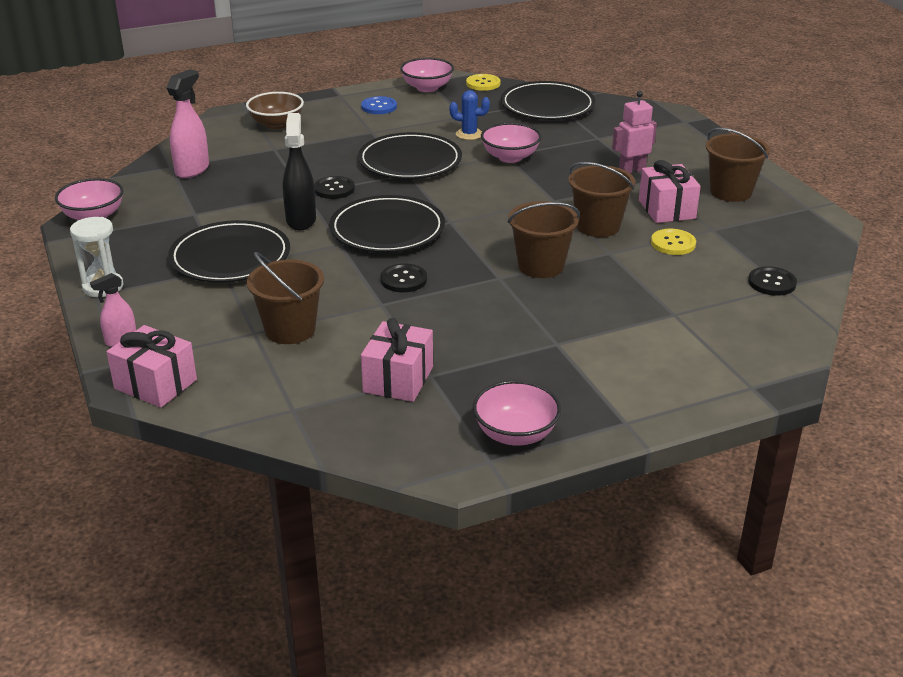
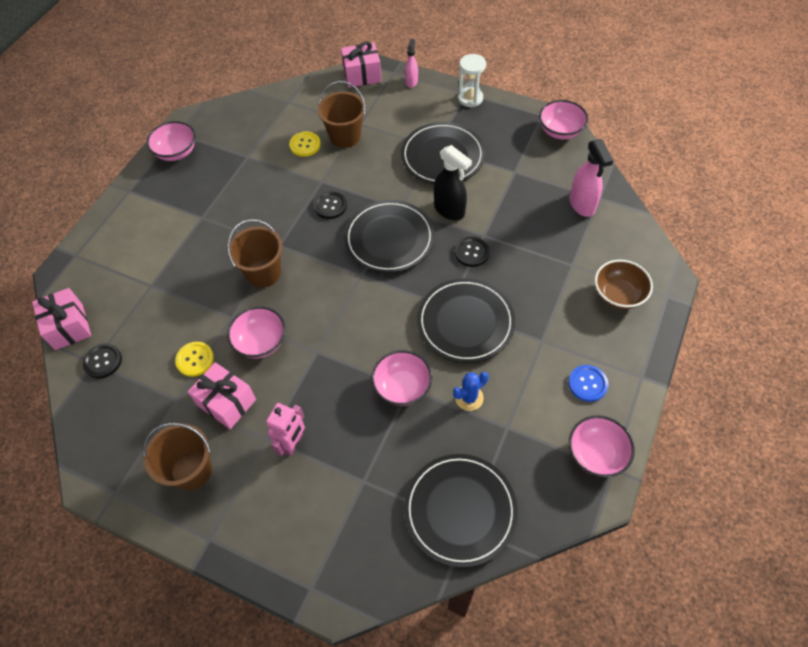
camera: 140 degrees right, 25 degrees up
pink gift [361,318,433,402] -> pink gift moved to [32,288,91,350]
yellow button [466,74,500,91] -> yellow button moved to [289,131,321,157]
brown bucket [568,162,635,237] -> pink bowl [227,306,286,359]

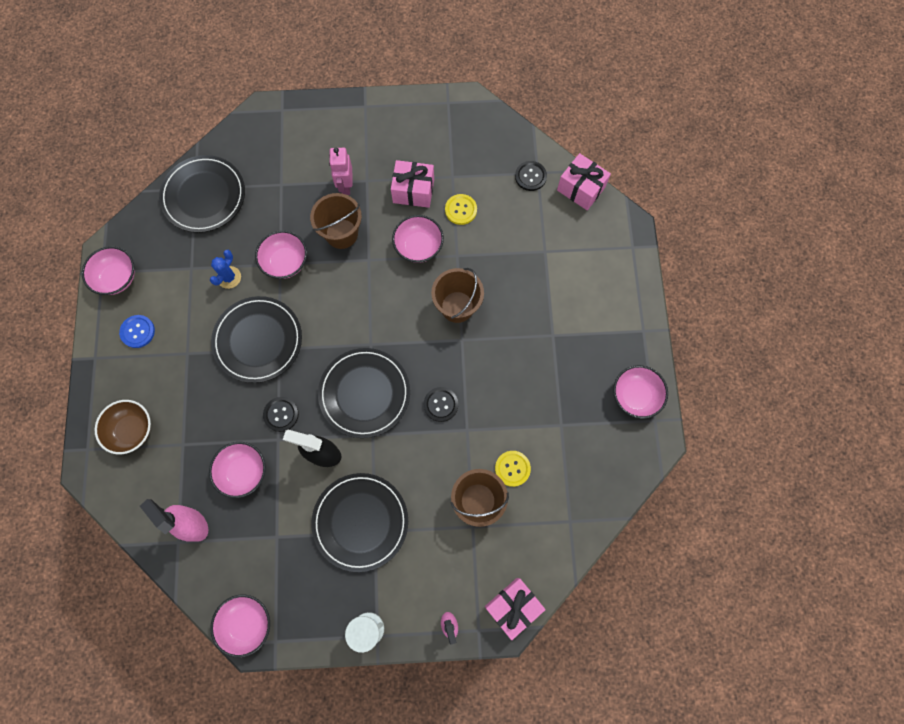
camera: 150 degrees right, 15 degrees up
brown bucket [143,423,212,490] -> brown bucket moved to [310,193,362,249]
none -> pink bowl [209,442,266,498]

